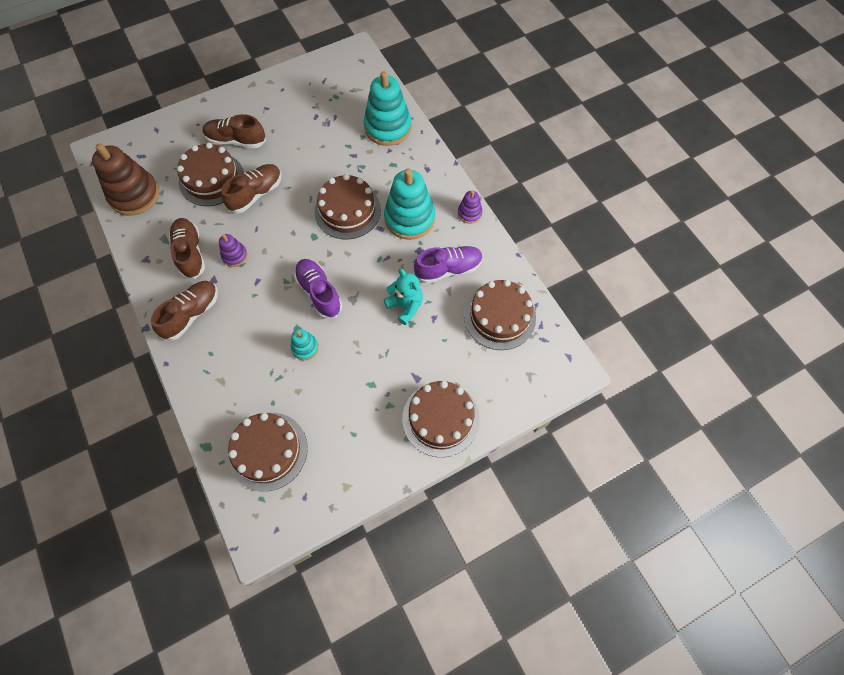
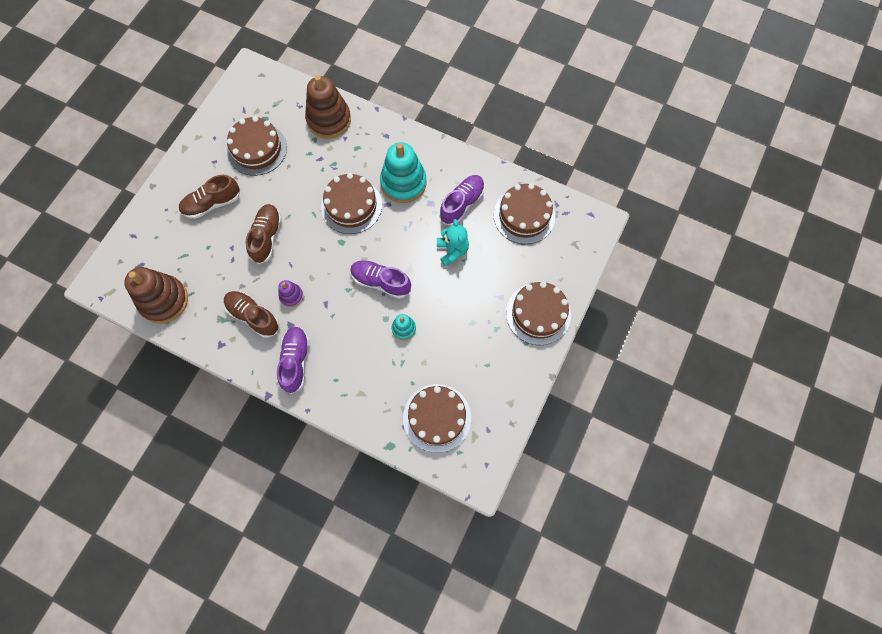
camera: 35 degrees left, 5 degrees up
brown shoe [151,281,218,341] -> purple shoe [277,326,310,394]
brown cake [177,143,244,206] -> brown cake moved to [227,116,287,176]
turquoise stacking toy [364,71,411,146] -> brown stacking toy [305,75,351,139]
turquoise teddy bear [384,268,423,325] -> turquoise teddy bear turned 60 degrees clockwise [437,219,469,266]
purple stacking toy [458,190,483,224] -> none

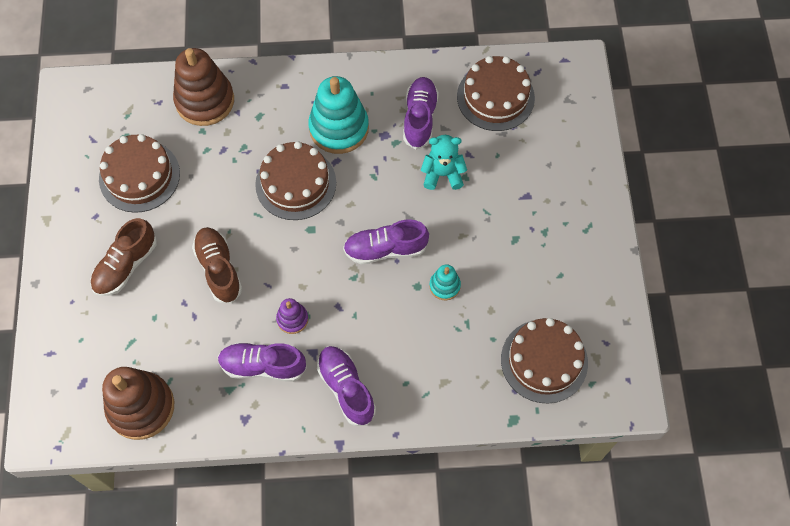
camera: 30 degrees left, 5 degrees down
brown shoe [224,291,280,338] -> purple shoe [218,343,307,382]
turquoise teddy bear [437,219,469,266] -> turquoise teddy bear turned 45 degrees counterclockwise [421,135,467,190]
brown cake [506,282,571,345] -> none

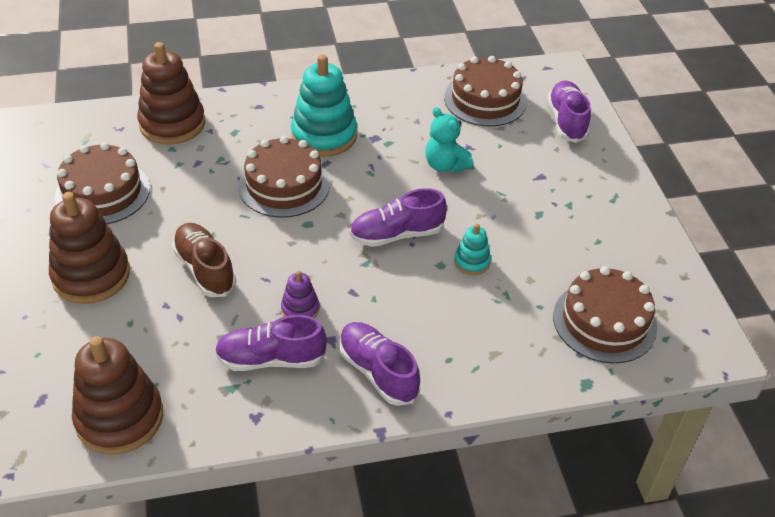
camera: 10 degrees left, 20 degrees down
brown shoe [91,218,157,296] -> brown stacking toy [49,192,130,304]
purple shoe [403,77,439,150] -> purple shoe moved to [548,81,591,143]
turquoise teddy bear [421,135,467,190] -> turquoise teddy bear turned 120 degrees counterclockwise [425,107,473,173]

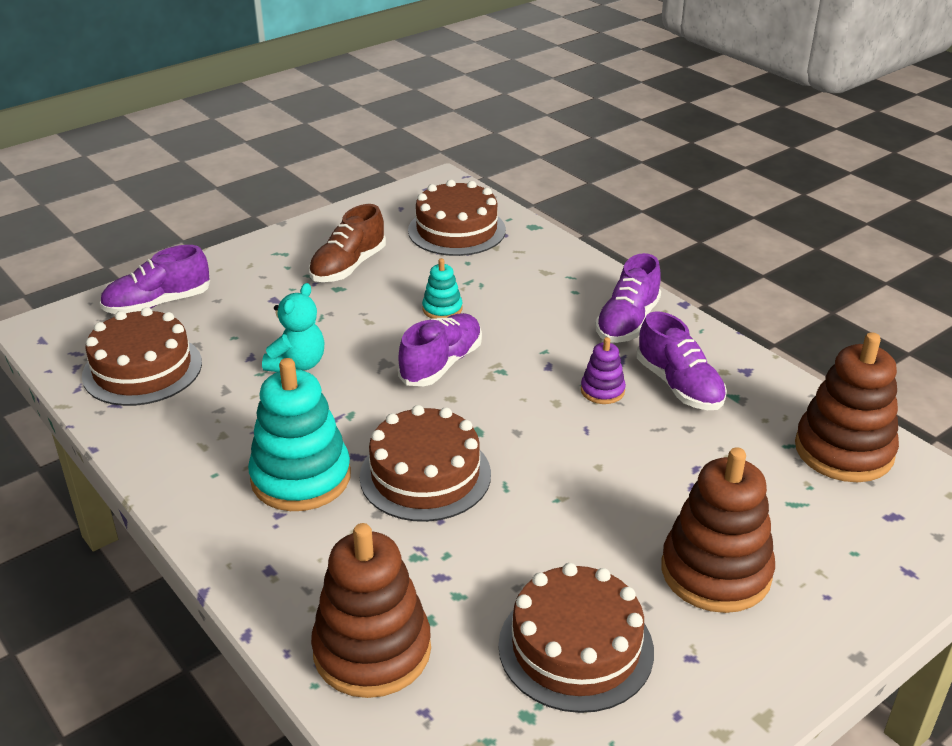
camera: 115 degrees left, 10 degrees down
brown shoe [172,223,236,297] -> brown shoe moved to [309,204,386,282]
purple shoe [350,188,447,247] -> purple shoe turned 105 degrees counterclockwise [398,313,482,386]

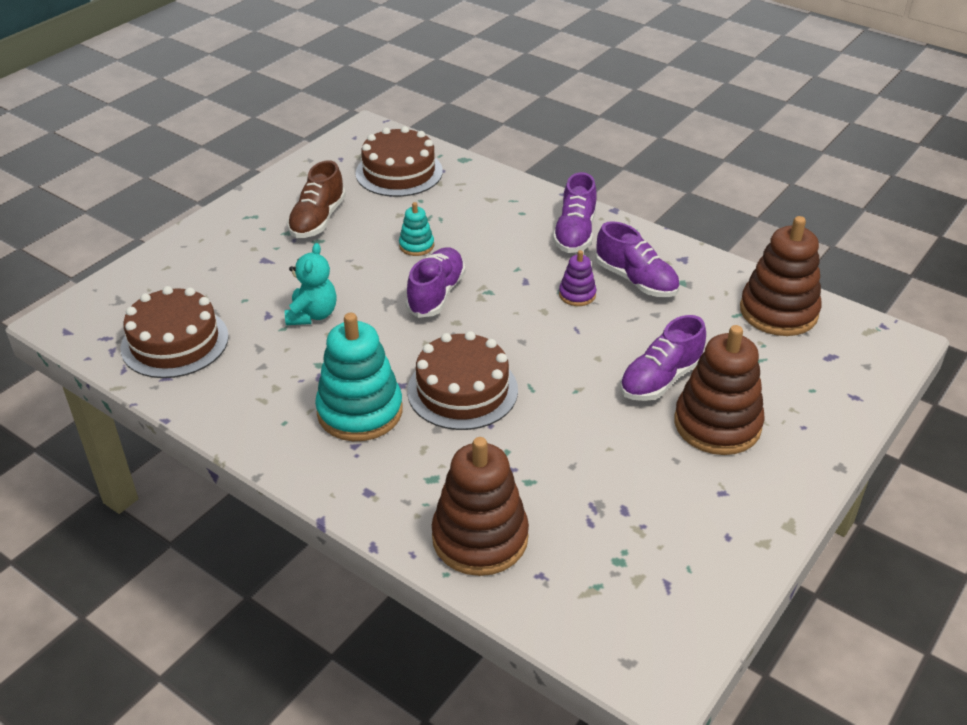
camera: 15 degrees left, 5 degrees up
purple shoe [100,245,210,314] -> purple shoe moved to [620,315,706,401]
brown cake [498,563,654,713] -> none

